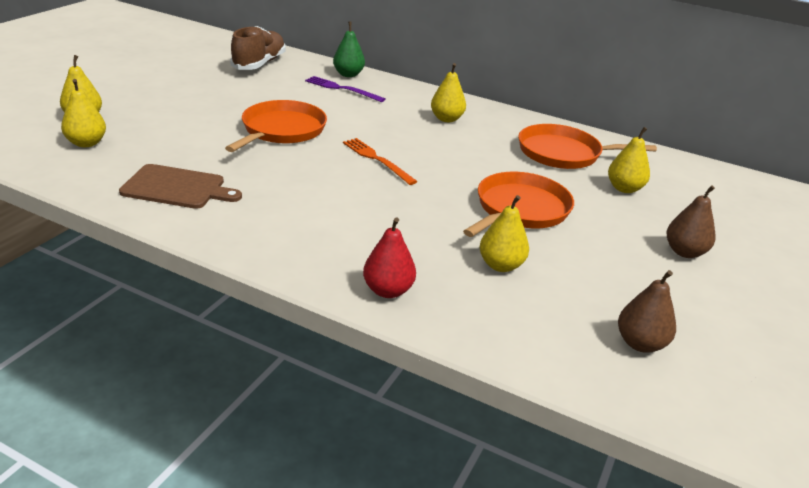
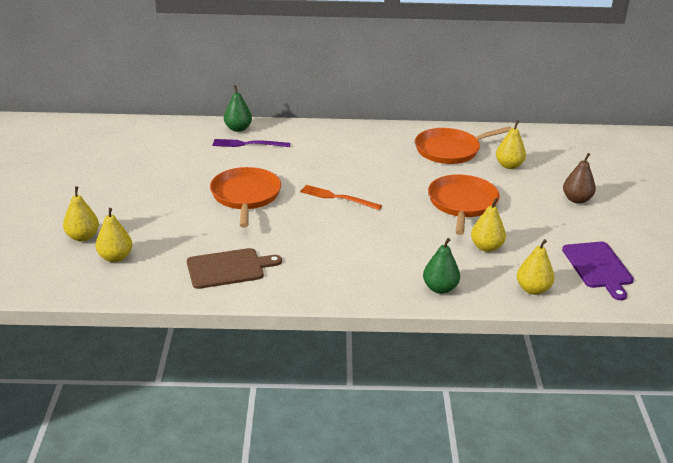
camera: 25 degrees left, 0 degrees up
brown shoe [230,26,285,70] -> none
red pear [363,217,416,298] -> green pear [423,238,460,294]
yellow pear [431,63,466,122] -> yellow pear moved to [517,239,554,295]
brown pear [618,270,676,353] -> purple cutting board [562,242,634,300]

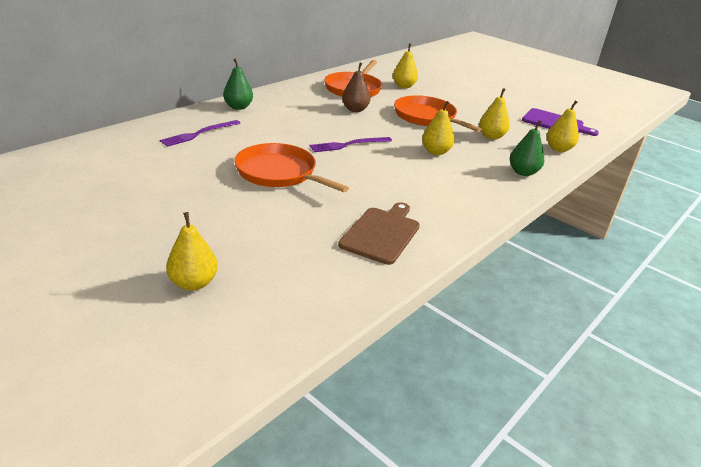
camera: 50 degrees left, 0 degrees up
yellow pear [96,208,132,262] -> yellow pear moved to [422,101,455,155]
green pear [224,85,252,132] -> green pear moved to [223,58,253,110]
orange fork [300,185,382,210] -> purple fork [309,137,392,152]
brown pear [563,153,596,204] -> brown pear moved to [342,63,370,112]

